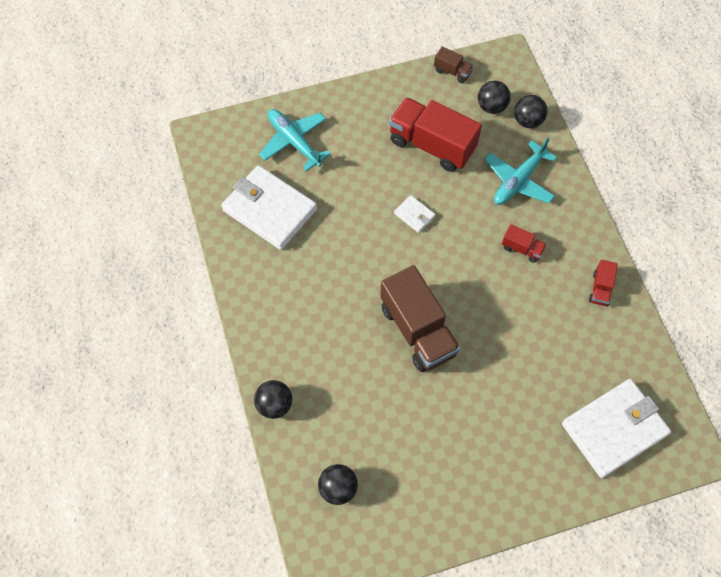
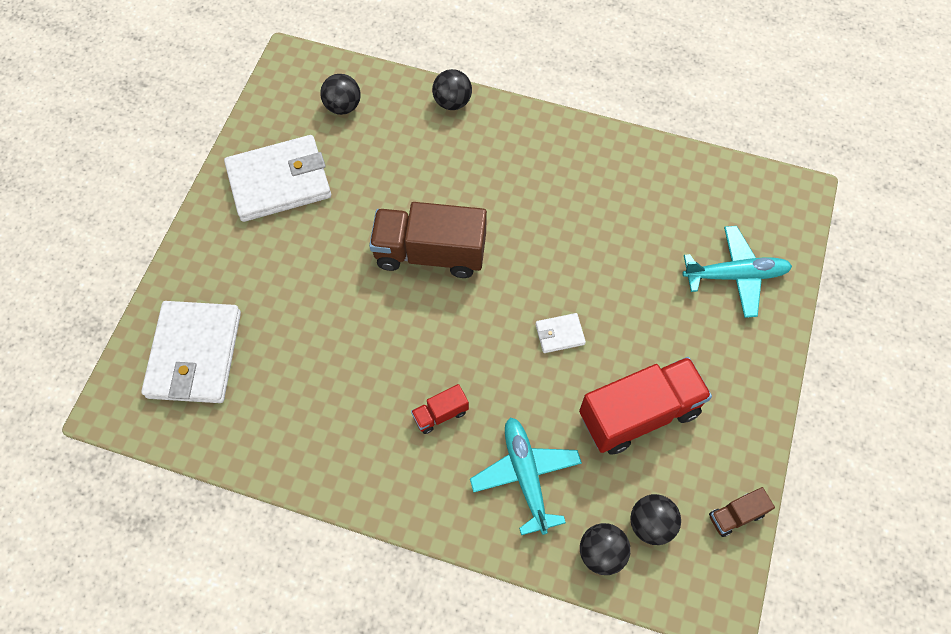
camera: 125 degrees right, 0 degrees up
white wallet [221,165,317,250] -> white wallet moved to [224,135,331,222]
red truck [589,260,618,306] -> none

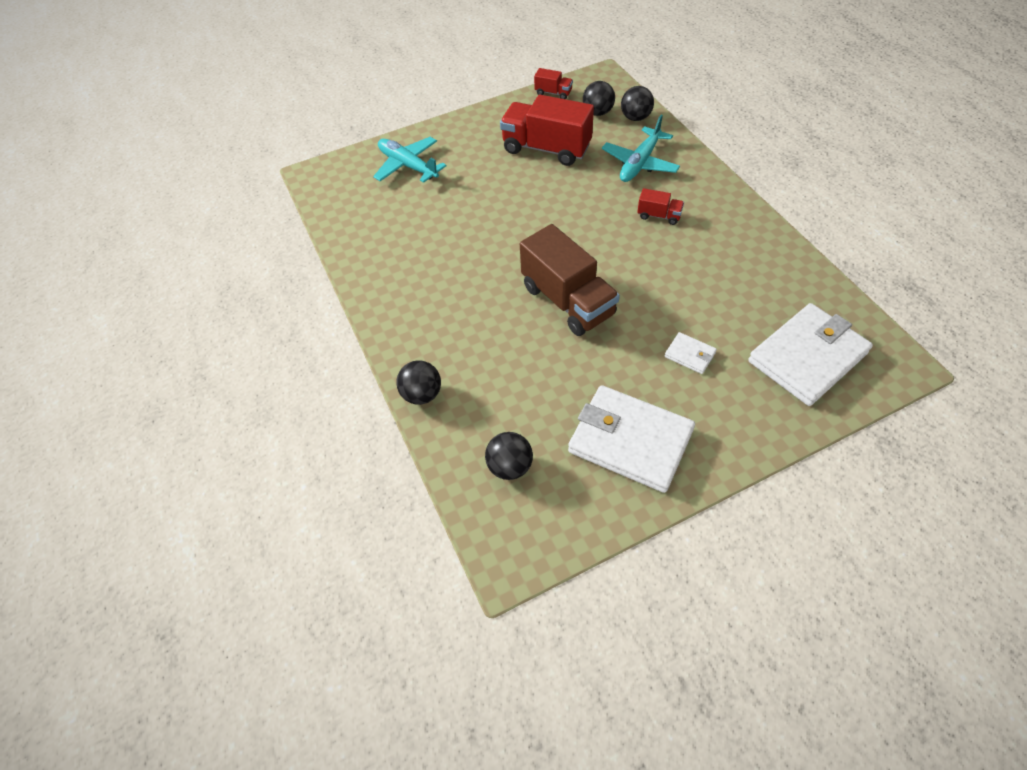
camera: 130 degrees left, 10 degrees down
white wallet [535,313,586,353] -> white wallet moved to [664,332,717,374]
brown truck [709,487,775,537] -> red truck [534,68,573,99]

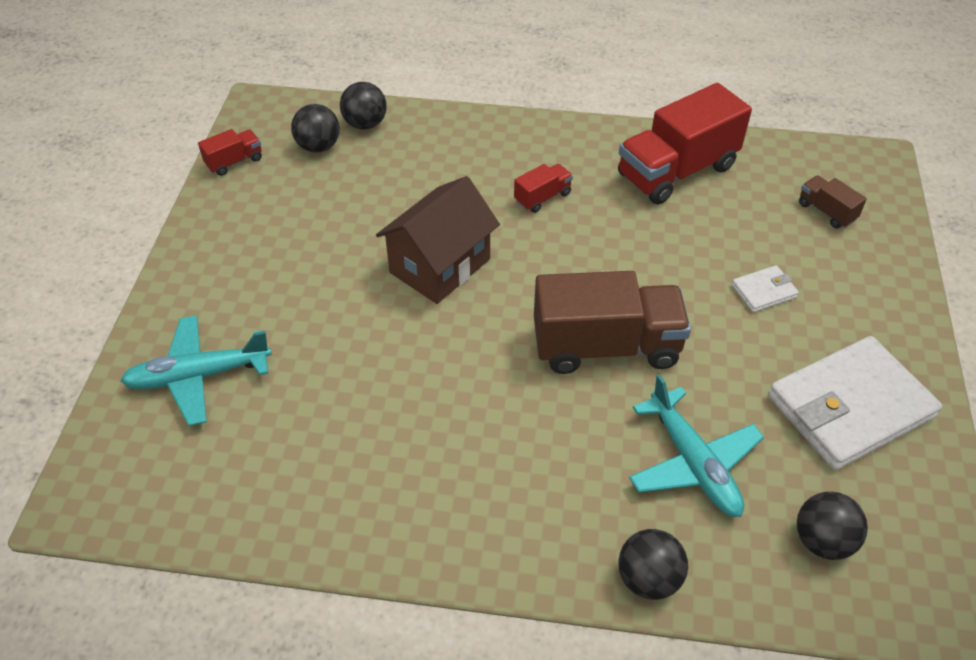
camera: 60 degrees left, 5 degrees down
red truck [500,95,594,166] -> red truck moved to [618,83,752,204]
turquoise plane [602,115,680,182] -> turquoise plane moved to [629,374,764,517]
white wallet [748,303,873,406] -> brown truck [799,175,867,229]
none -> brown house [376,176,500,304]

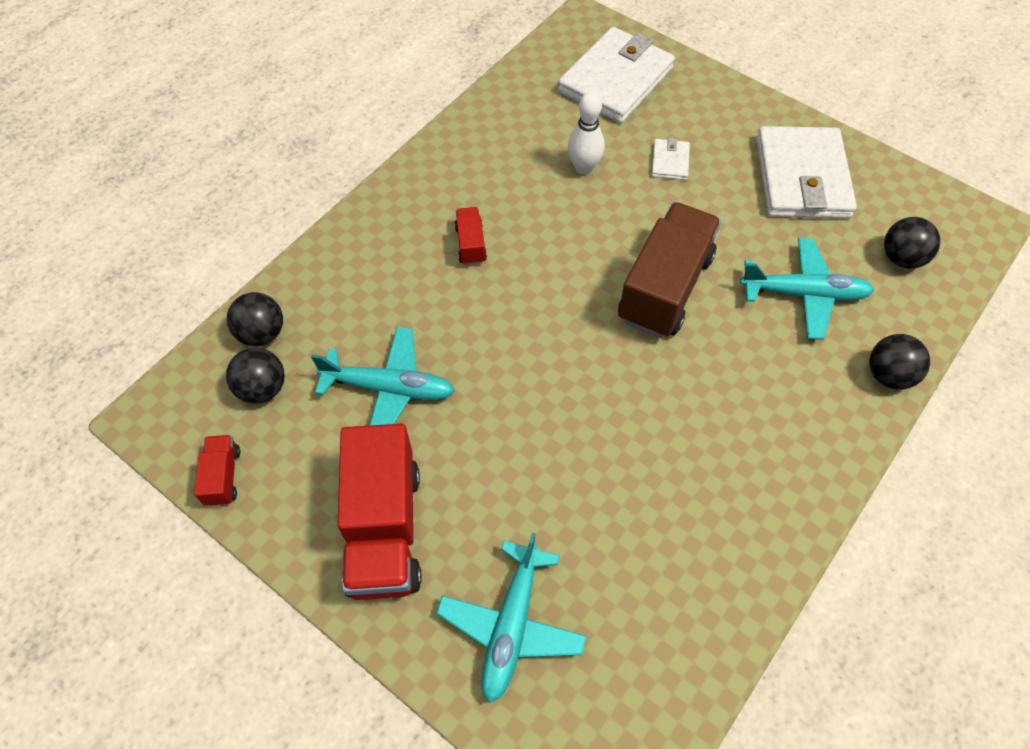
camera: 60 degrees left, 10 degrees up
brown house [376,176,500,304] -> none
red truck [618,83,752,204] -> red truck moved to [338,424,422,600]
brown truck [799,175,867,229] -> white wallet [558,27,675,123]
none -> turquoise plane [311,326,455,426]
none -> white bowling pin [568,92,605,175]

